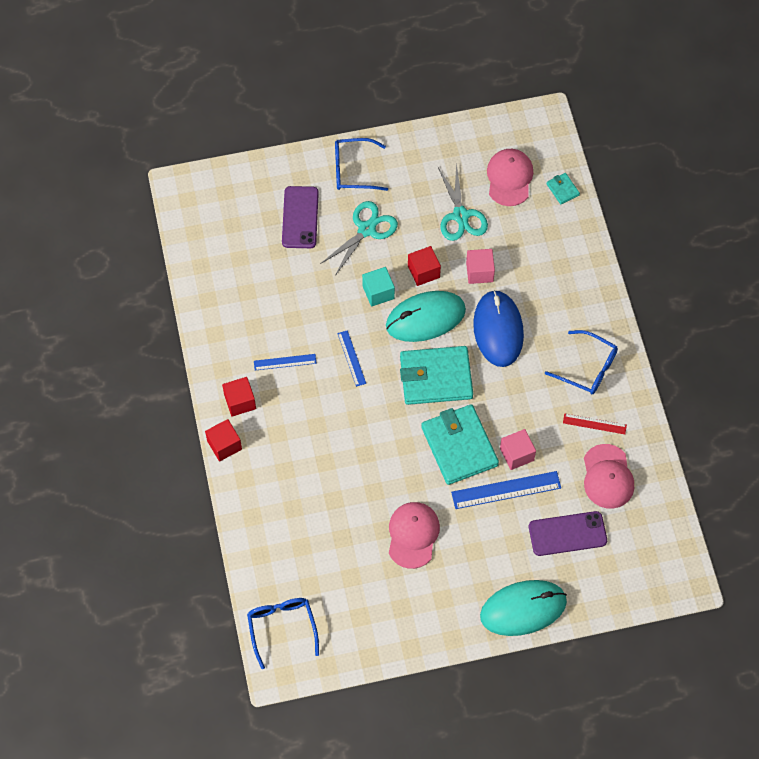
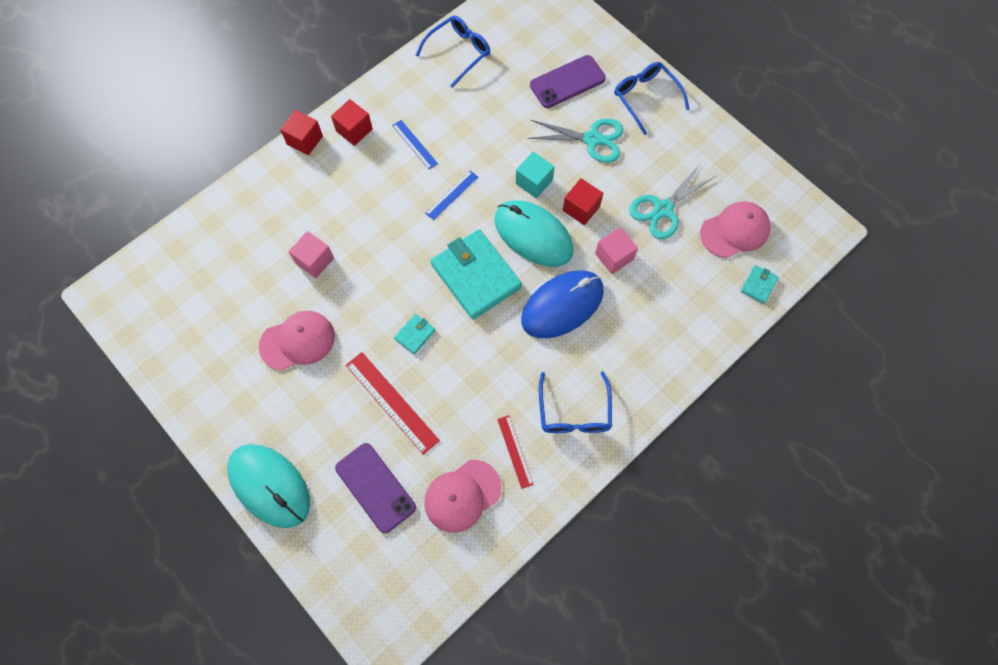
camera: 60 degrees right, 5 degrees up
blue glasses [247,598,319,669] -> blue glasses moved to [415,16,490,88]
turquoise wallet [421,404,499,485] -> turquoise wallet [394,314,435,354], size x0.43
blue ruler [451,471,561,509] -> red ruler [346,352,440,455]
pink cube [500,429,536,470] -> pink cube moved to [288,231,334,278]

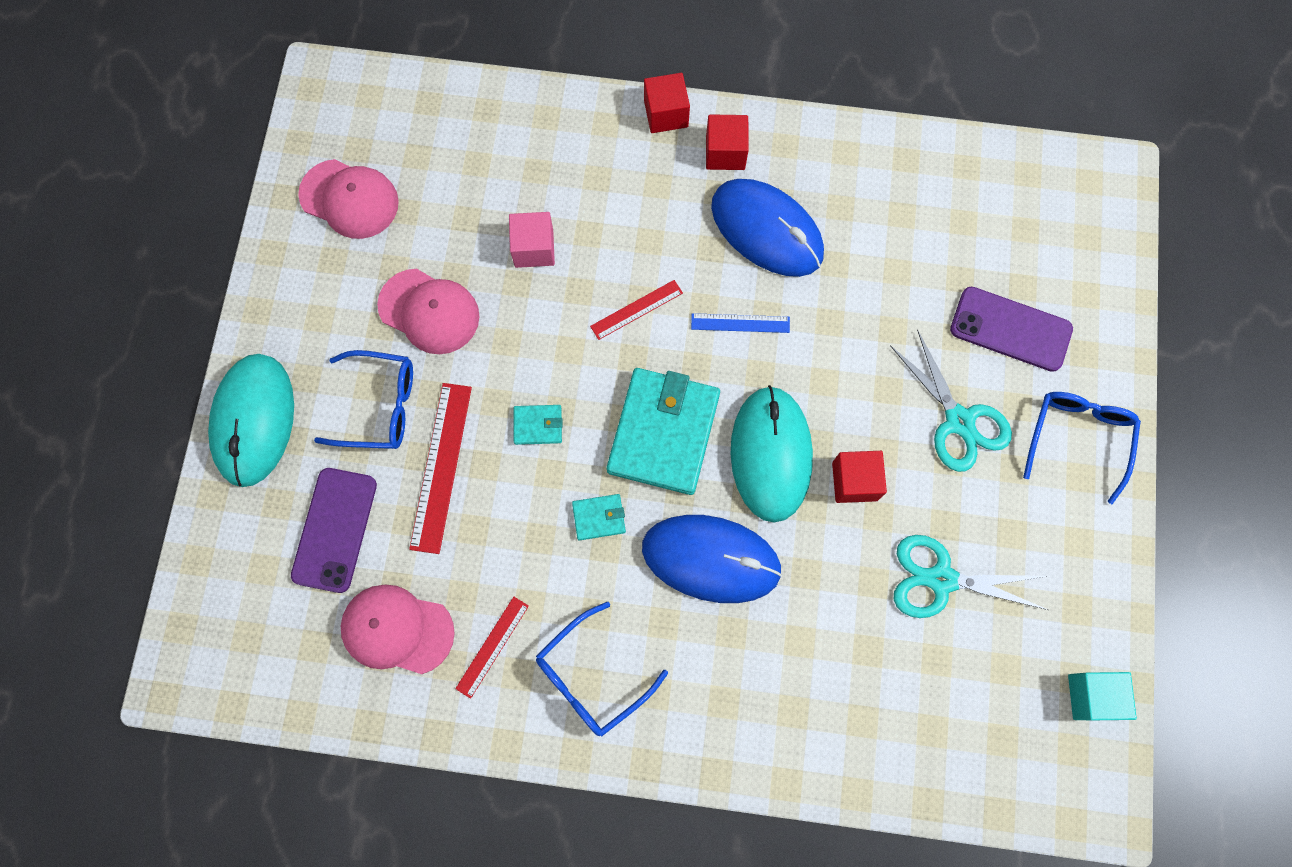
camera: 50 degrees right, 5 degrees up
blue ruler [392,120,438,169] -> blue mouse [711,179,824,277]
blue glasses [415,16,490,88] -> blue glasses moved to [314,350,413,449]
turquoise cube [516,152,555,198] -> turquoise cube moved to [1068,672,1137,720]
pink cube [595,227,638,274] -> none
pink cap [700,201,771,258] -> pink cap moved to [298,159,399,239]
turquoise wallet [741,265,779,304] -> turquoise wallet moved to [572,494,626,541]
none -> red ruler [590,280,683,340]

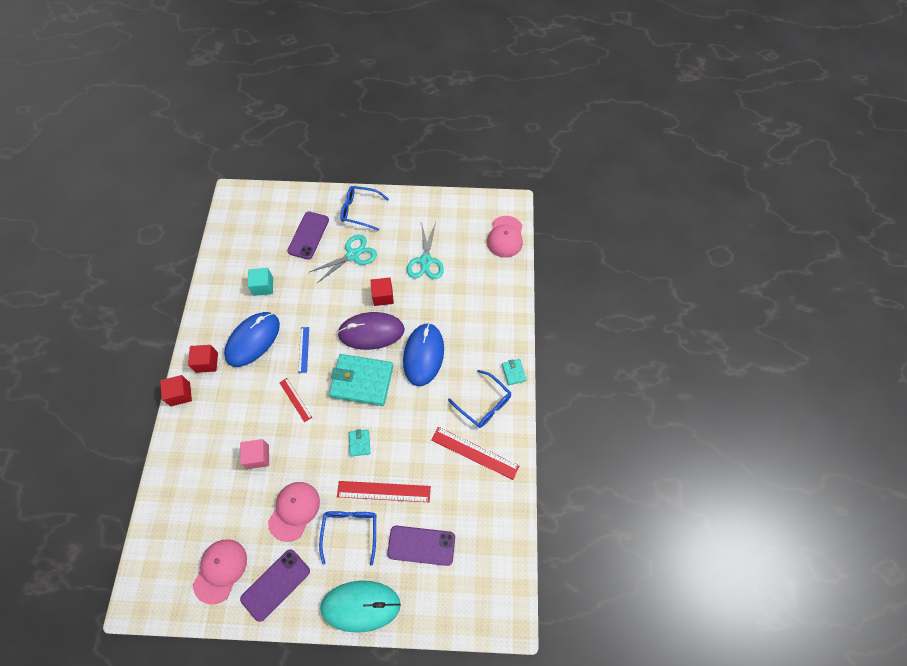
camera: 95 degrees left, 10 degrees down
pink cap [341,585,455,674] -> pink cap moved to [487,216,523,258]
red ruler [455,597,529,699] -> red ruler [431,427,519,480], size x1.70
turquoise wallet [572,494,626,541] -> turquoise wallet moved to [502,359,527,385]
turquoise mouse [730,385,813,523] -> purple mouse [337,312,405,350]
turquoise cube [1068,672,1137,720] -> turquoise cube moved to [248,268,273,296]
none -> purple phone [240,549,310,622]

